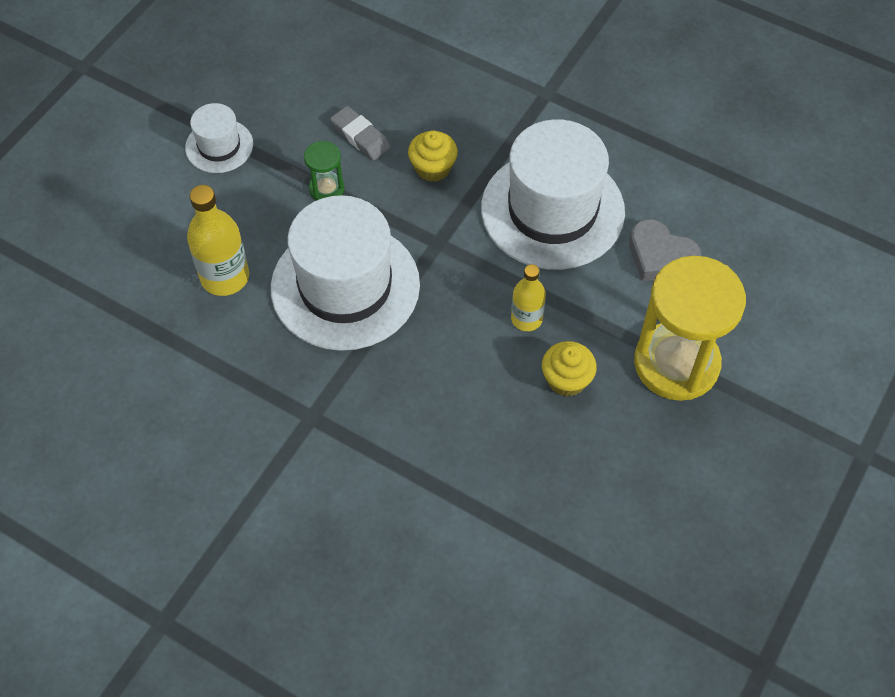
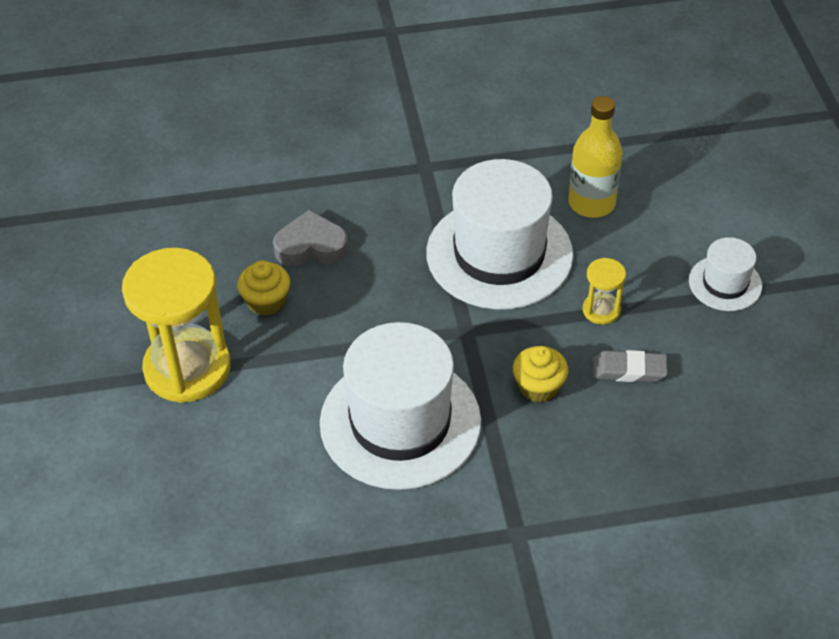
camera: 140 degrees right, 10 degrees down
green hourglass [304,141,344,201] -> yellow hourglass [583,258,626,325]
yellow bottle [511,264,546,331] -> none
grey heart [629,219,701,281] -> grey heart moved to [273,210,348,266]

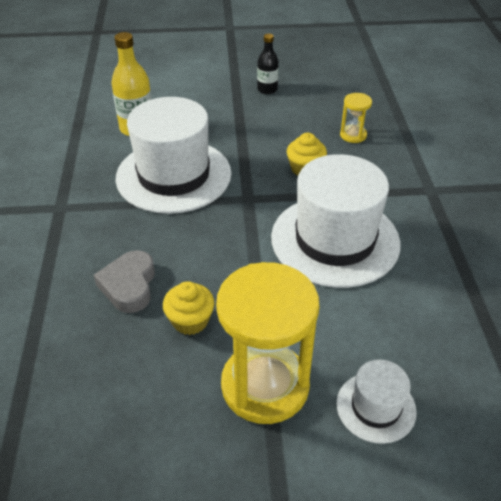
camera: 85 degrees left, 5 degrees down
yellow hourglass [583,258,626,325] -> yellow hourglass moved to [340,93,372,143]
grey eraser [593,350,668,382] -> none
white hat [689,237,762,311] -> white hat moved to [337,359,417,444]
none -> black bottle [257,34,279,94]

